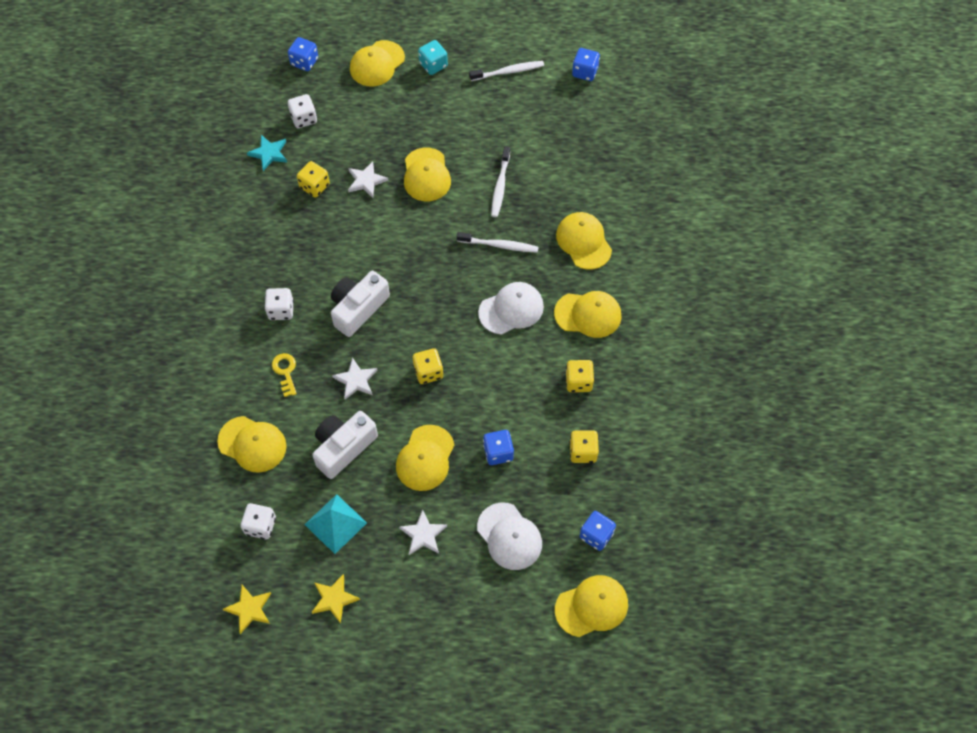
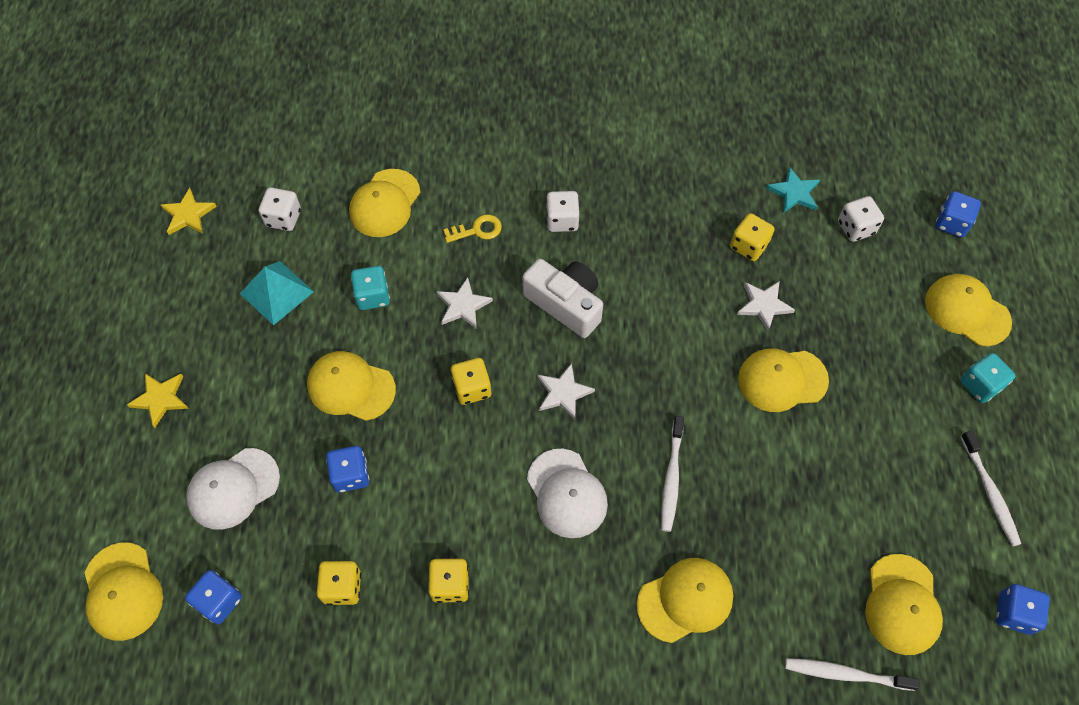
camera: 90 degrees right, 0 degrees up
white camera [312,411,378,479] -> turquoise dice [351,266,390,310]
yellow star [312,574,360,624] -> yellow star moved to [127,373,189,428]
white star [399,509,447,555] -> white star moved to [538,363,595,420]
white toothbrush [491,146,510,217] -> white toothbrush moved to [785,658,919,691]
yellow cap [554,291,621,338] -> yellow cap moved to [865,554,943,655]

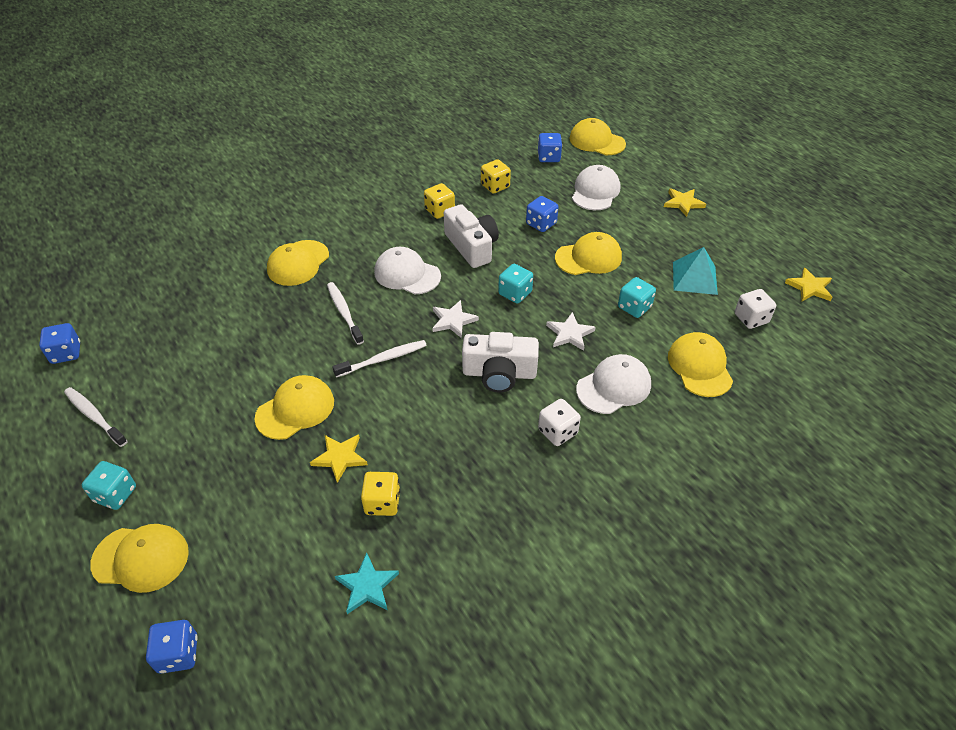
camera: 145 degrees right, 15 degrees down
yellow key [443,215,502,243] -> white cap [576,354,651,414]
yellow dice [451,358,491,405] -> turquoise dice [498,264,533,303]
white star [737,281,795,331] -> yellow star [310,434,368,483]
white toothbrush [785,658,919,691] -> white toothbrush moved to [332,340,427,378]
white dice [838,196,884,242] -> none
yellow cap [865,554,943,655] -> none
none -> white camera [444,204,499,268]

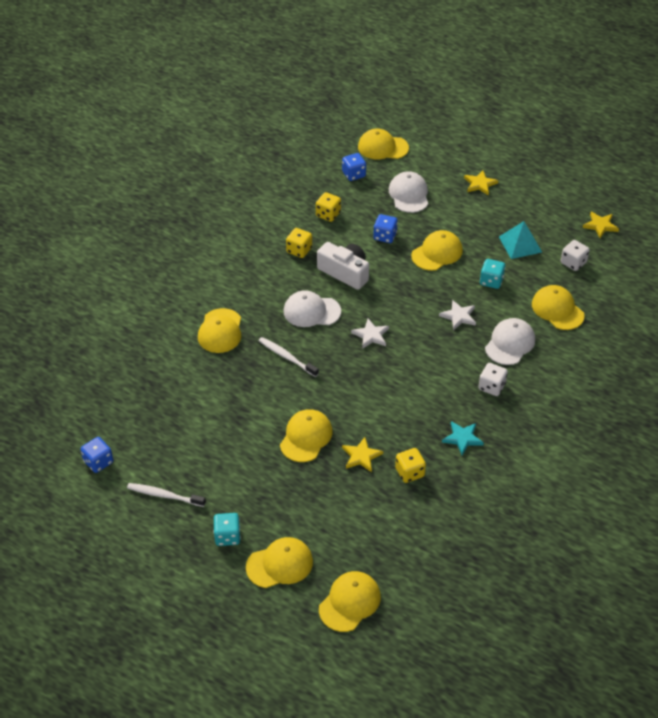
camera: 25 degrees left, 0 degrees up
blue dice [146,620,198,674] -> yellow cap [319,571,381,632]
white toothbrush [332,340,427,378] -> none
turquoise star [335,553,399,614] -> turquoise star moved to [442,421,484,455]
white camera [462,332,539,392] -> none
turquoise dice [498,264,533,303] -> none

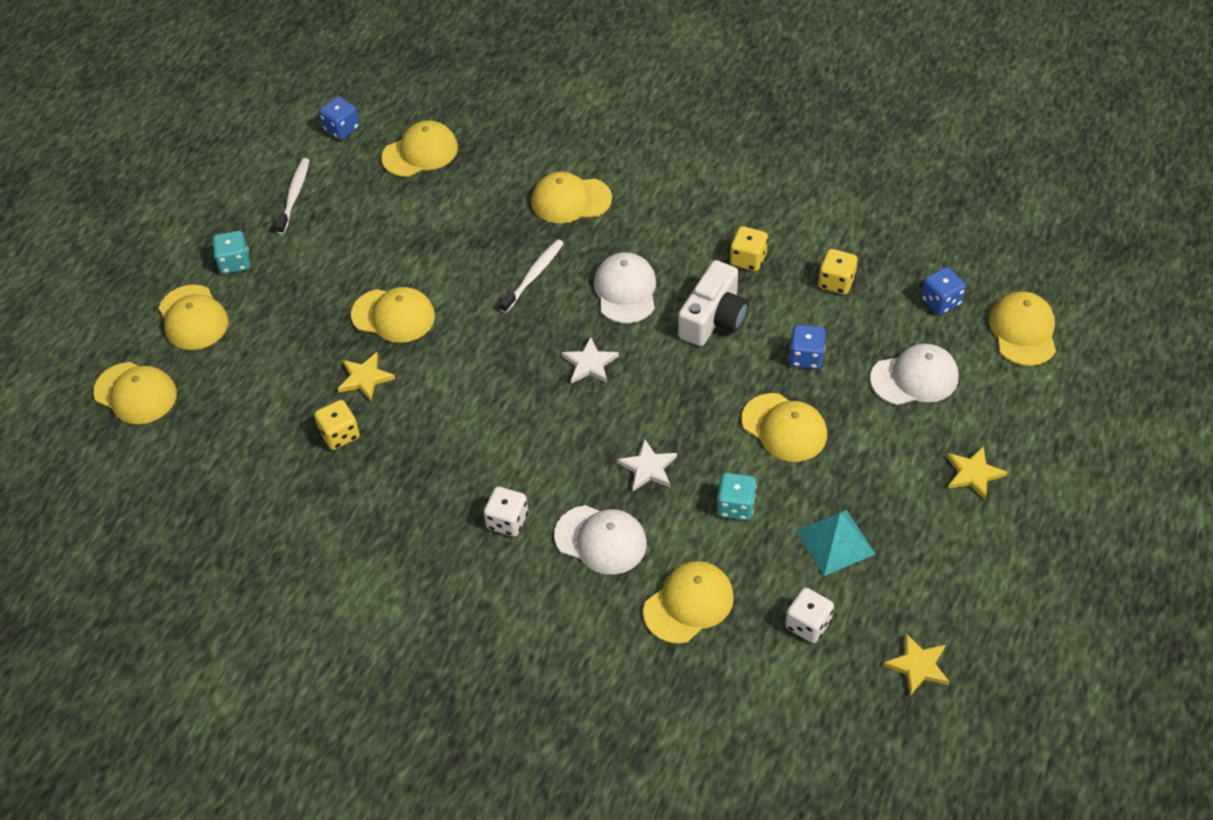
camera: 85 degrees right, 5 degrees up
turquoise star [442,421,484,455] -> none
none -> yellow cap [381,120,458,177]

